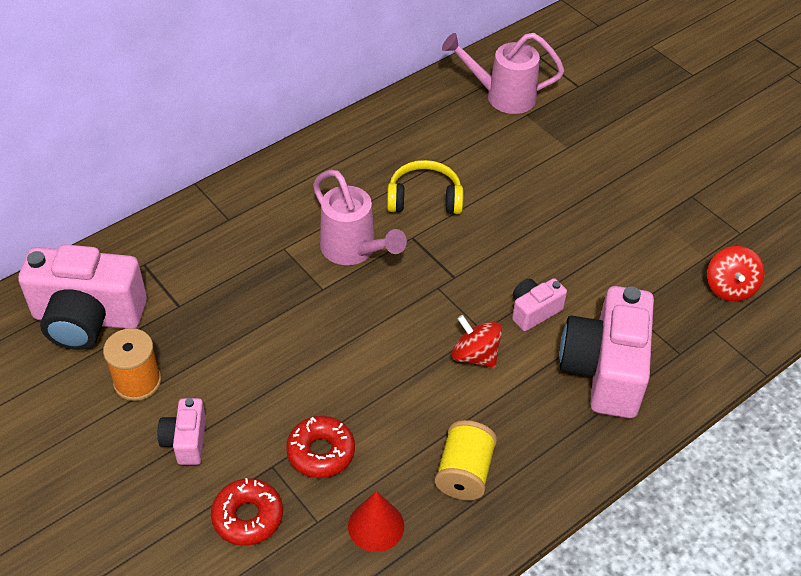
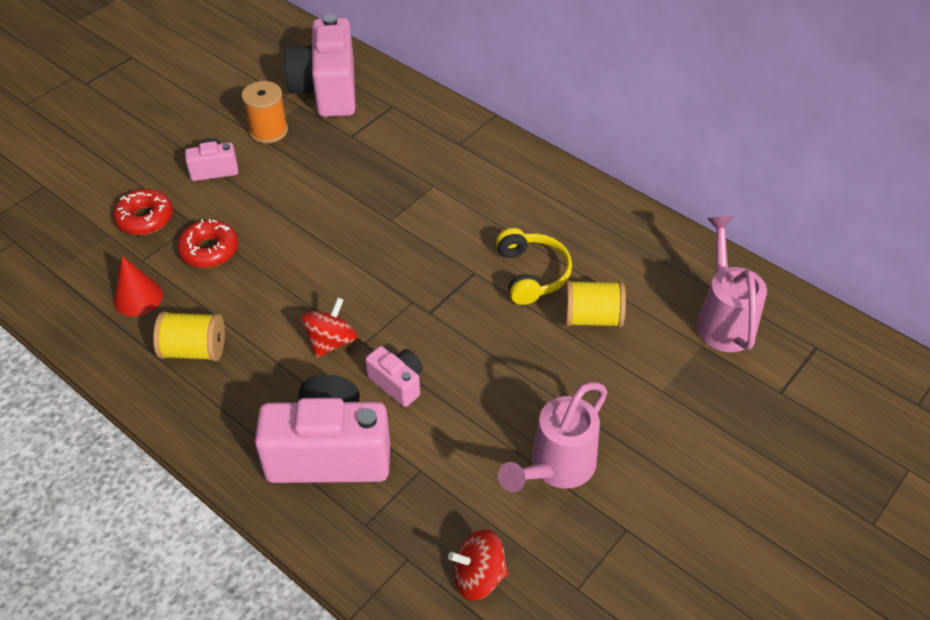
camera: 80 degrees right, 0 degrees up
pink watering can [313,170,407,265] -> pink watering can moved to [498,382,607,492]
none -> yellow spool [564,280,626,327]

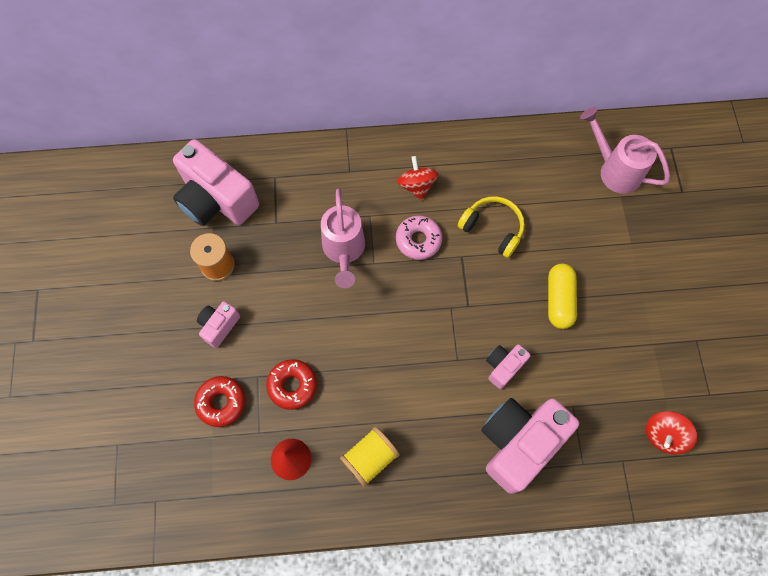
camera: 45 degrees left, 20 degrees up
red spinning top [301,297,357,357] -> red spinning top moved to [397,156,438,200]
pink camera [365,346,423,407] -> pink camera turned 45 degrees counterclockwise [486,344,531,389]
pink watering can [498,382,607,492] -> pink watering can moved to [321,189,365,288]
yellow spool [564,280,626,327] -> none
none -> pink donut [396,216,442,260]
none -> yellow capsule [548,263,577,329]

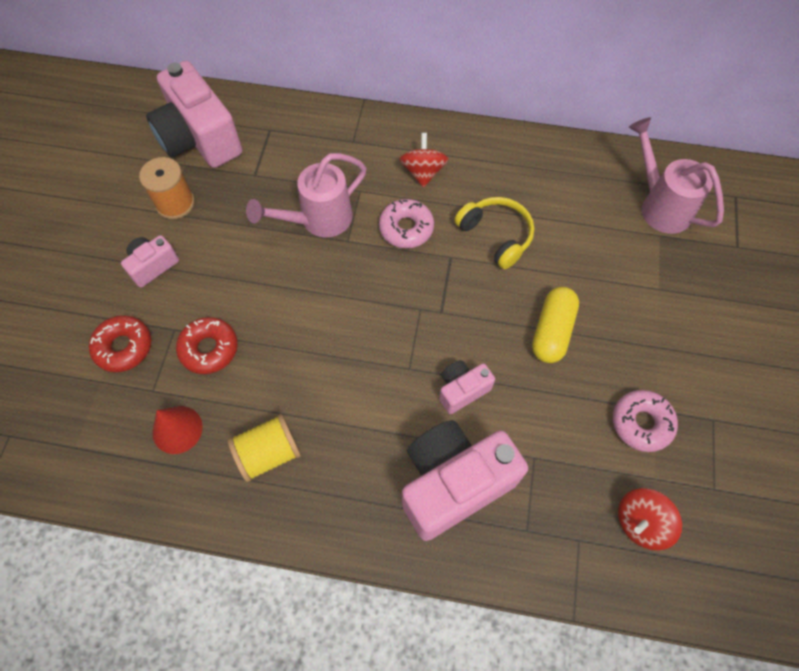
camera: 15 degrees right, 5 degrees down
pink watering can [321,189,365,288] -> pink watering can turned 45 degrees clockwise [246,153,367,237]
none -> pink donut [613,390,678,452]

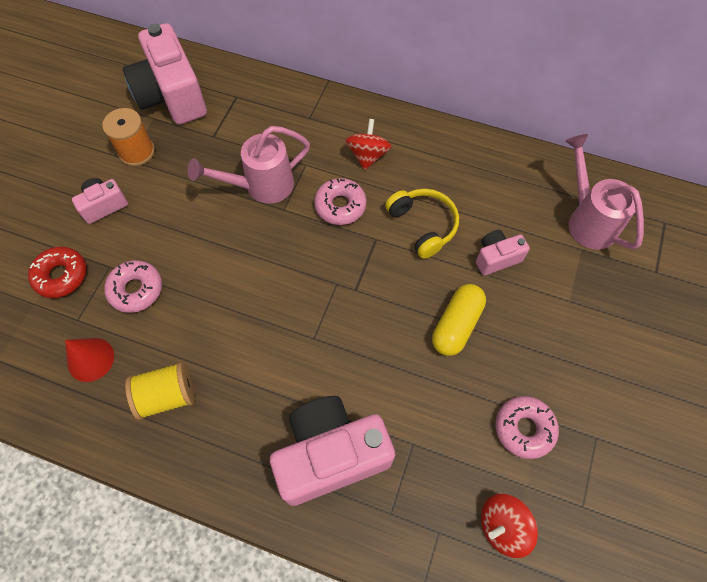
camera: 10 degrees right, 0 degrees up
red donut [176,317,238,374] -> pink donut [104,260,162,313]
pink camera [439,360,495,414] -> pink camera moved to [476,230,530,276]

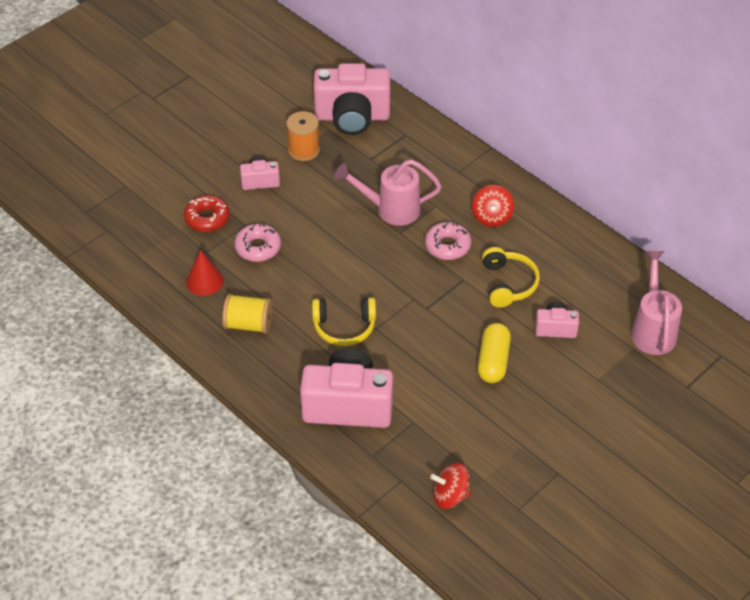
camera: 25 degrees right, 15 degrees down
pink camera [123,23,207,125] -> pink camera turned 90 degrees counterclockwise [314,63,390,135]
red spinning top [345,119,391,170] -> red spinning top turned 150 degrees clockwise [472,185,514,227]
yellow capsule [432,284,486,356] -> yellow capsule turned 45 degrees counterclockwise [478,323,511,383]
pink donut [496,396,559,459] -> none
none -> yellow headphones [312,297,376,346]

